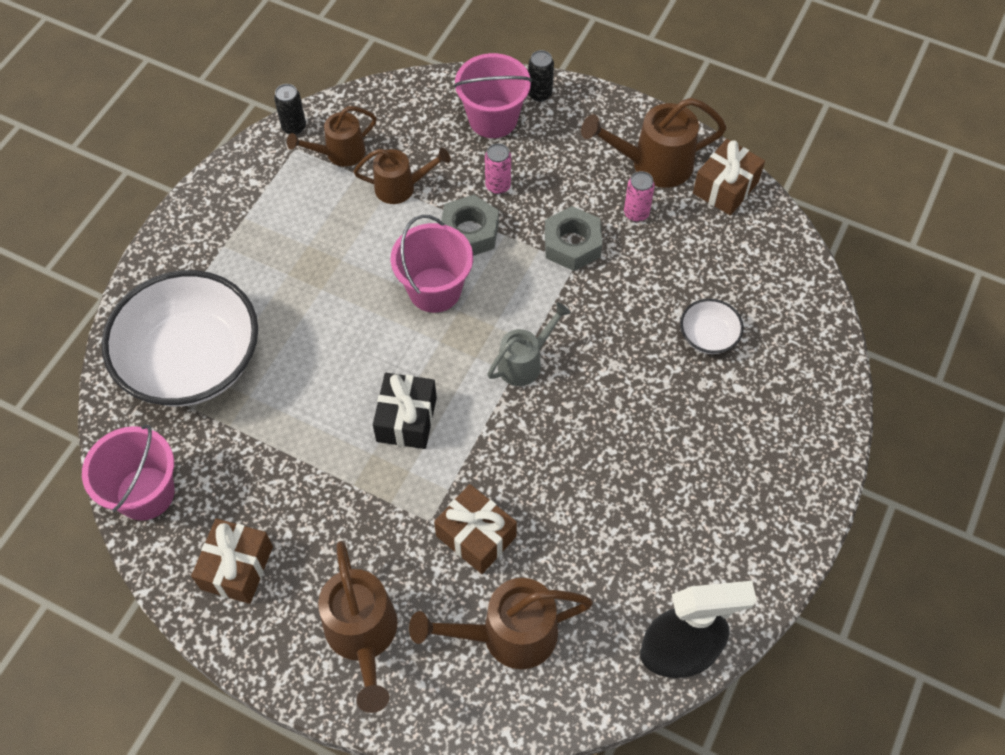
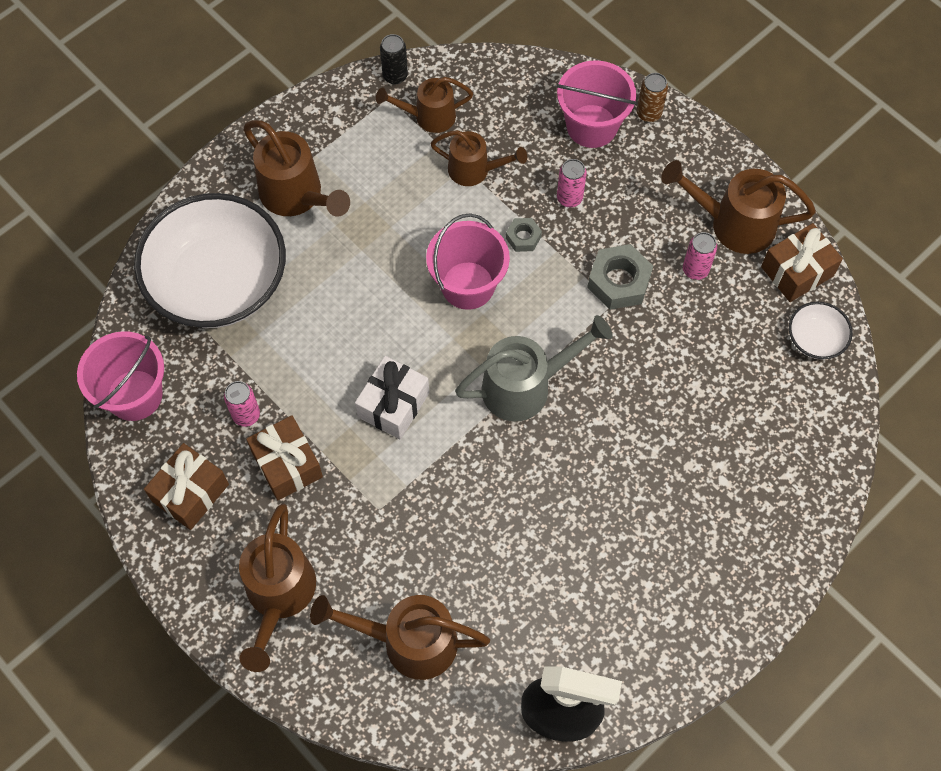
camera: 20 degrees right, 5 degrees up
black gift [373,373,437,449] -> white gift [355,356,429,439]
brown gift [434,484,517,574] -> brown gift moved to [246,415,323,500]
grey nut [441,195,499,256] -> grey nut [506,218,542,252], size x0.56
grey watering can [487,302,571,386] -> grey watering can [455,315,613,421], size x1.53
black can [528,50,554,102] -> brown can [637,73,668,122]
white bowl [680,299,744,354] -> white bowl moved to [789,302,853,359]
none -> pink can [224,381,260,427]
none -> brown watering can [243,120,350,217]

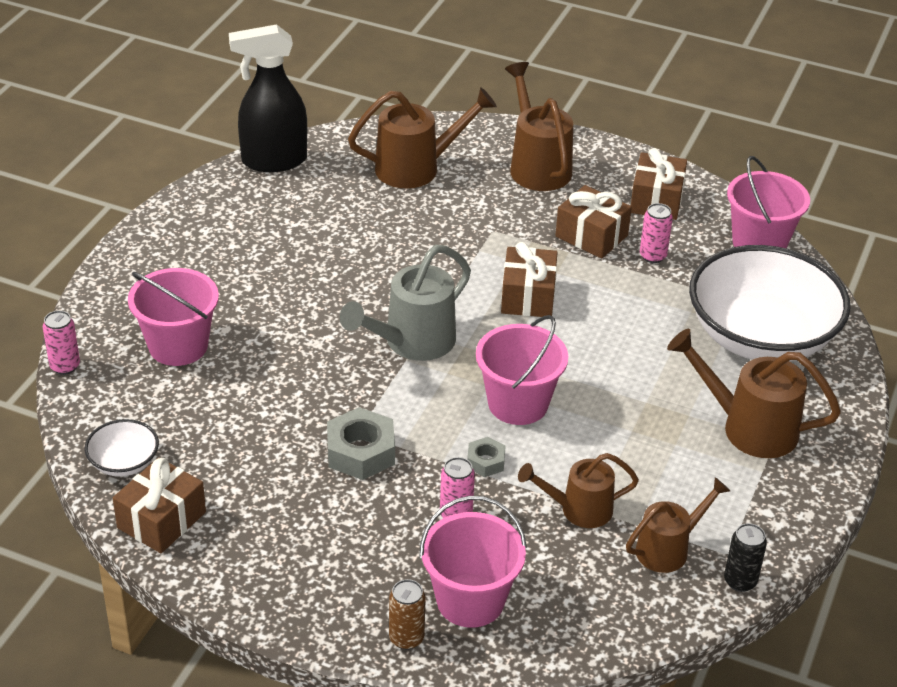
camera: 155 degrees right, 25 degrees down
white gift [355,356,429,439] -> brown gift [501,242,558,317]
brown watering can [661,160,816,254] -> none
pink can [683,232,717,280] -> pink can moved to [43,310,80,375]
none -> pink bucket [128,268,219,366]

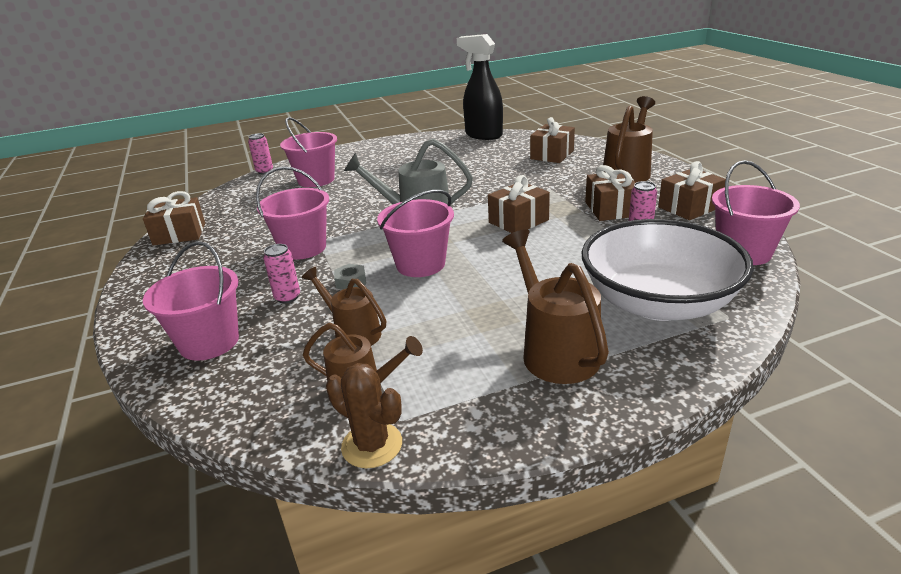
camera: 50 degrees right, 10 degrees down
white bowl [85,419,159,477] -> none
grey nut [327,407,395,480] -> pink bucket [256,166,329,260]
brown watering can [348,87,497,189] -> brown gift [530,117,575,163]
brown can [389,579,426,650] -> none
black can [724,523,767,592] -> brown cactus [326,363,402,468]

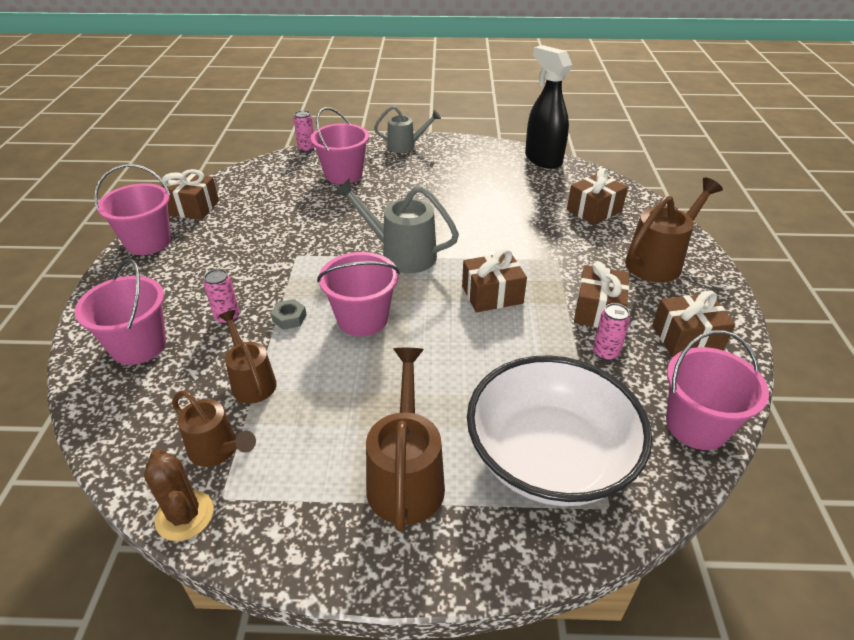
camera: 20 degrees right, 10 degrees up
pink bucket [256,166,329,260] -> pink bucket moved to [94,164,171,255]
none -> grey watering can [374,106,441,153]

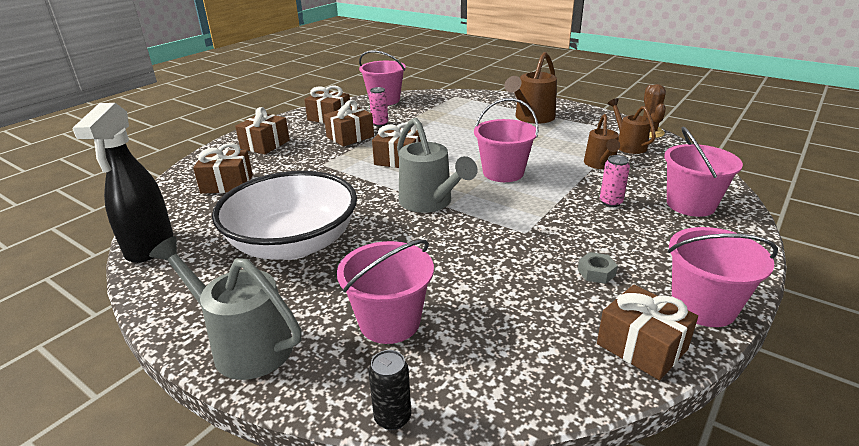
camera: 145 degrees left, 10 degrees down
grey nut [271,299,306,330] -> grey nut moved to [578,252,618,284]
pink can [294,110,315,152] -> black can [369,350,411,430]
grey watering can [374,106,441,153] -> grey watering can [149,236,302,380], size x1.53
white bowl [467,355,652,506] -> white bowl moved to [212,171,357,260]
brown watering can [625,178,723,283] -> brown gift [235,107,290,154]

